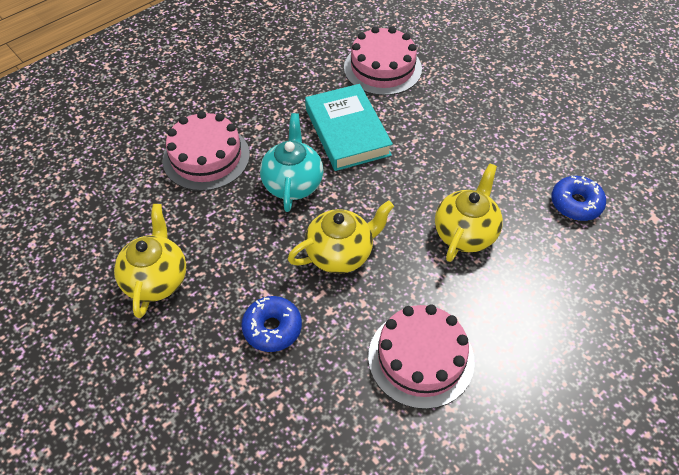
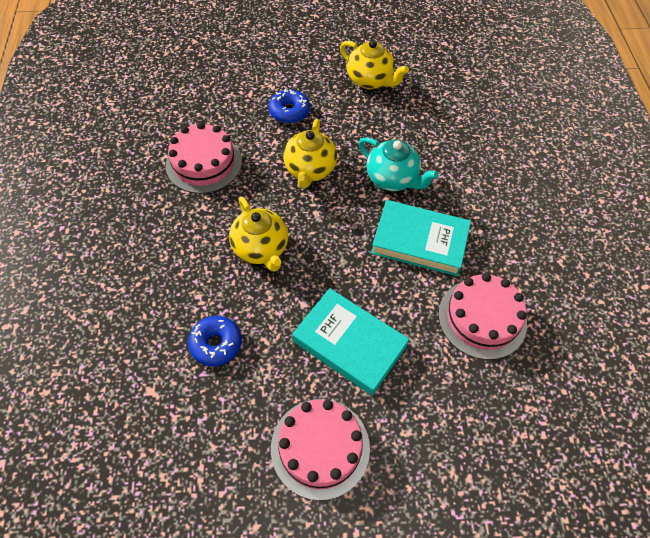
camera: 125 degrees right, 5 degrees up
pink cake [162,111,250,191] -> pink cake moved to [271,399,370,501]
none -> turquoise book [292,288,409,395]

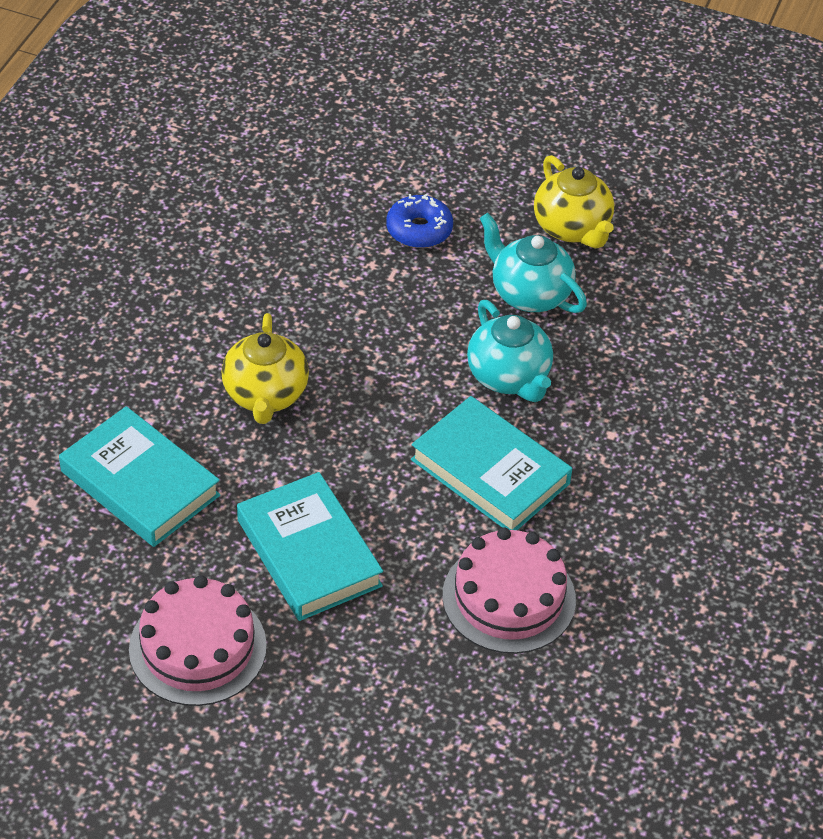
camera: 25 degrees right, 10 degrees down
pink cake [165,122,242,194] -> none
blue donut [188,316,242,366] -> turquoise book [59,406,220,547]
yellow teapot [283,119,337,189] -> none
none -> turquoise teapot [480,213,587,313]

